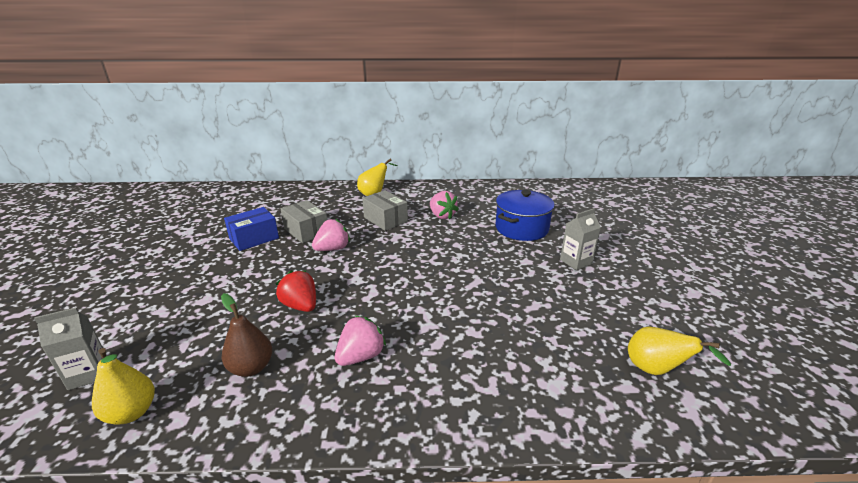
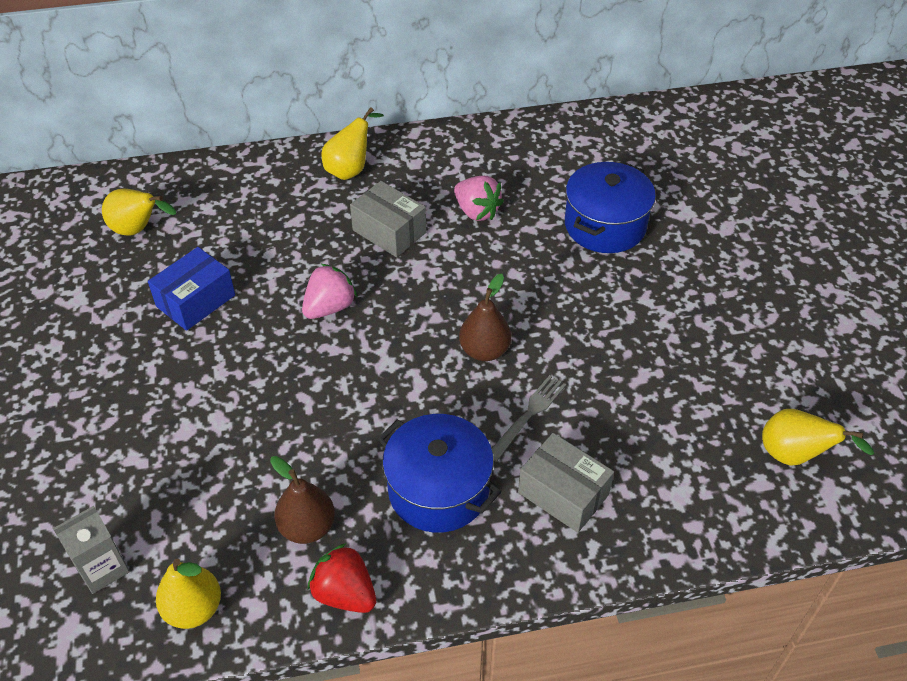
camera: 10 degrees left, 20 degrees up
red strawberry [276,270,316,312] -> red strawberry moved to [307,543,376,613]
grey box [281,200,327,243] -> grey box moved to [518,433,614,533]
pink strawberry [335,316,386,366] -> blue pot [377,414,501,533]
grey carton [560,208,601,270] -> none
none -> yellow pear [102,189,176,236]
none -> brown pear [459,274,511,361]
none -> grey fork [492,375,566,462]

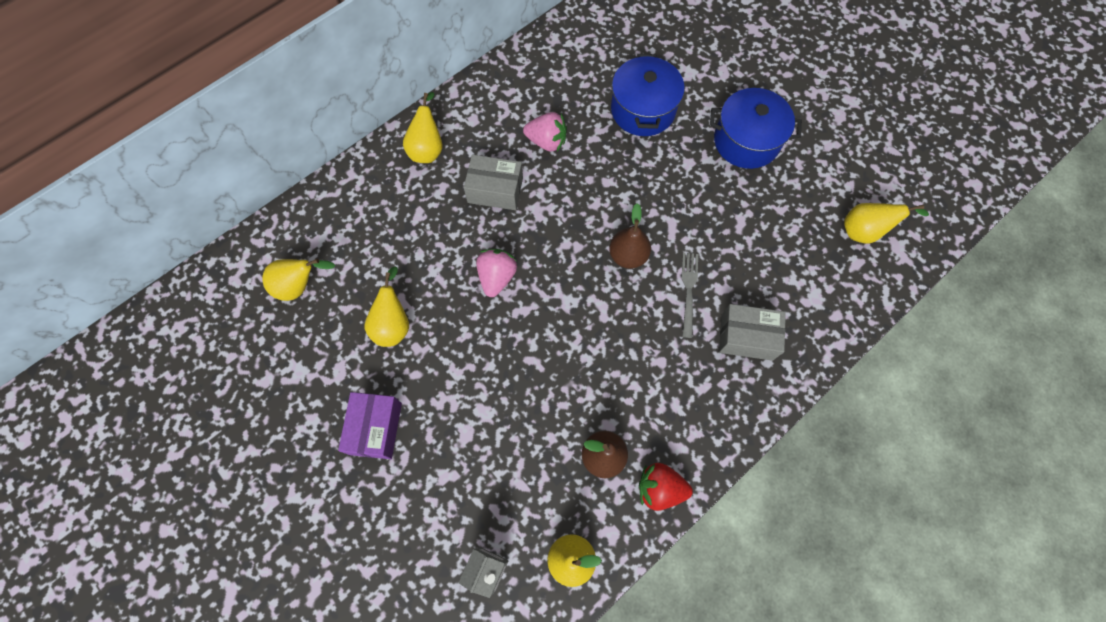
camera: 30 degrees left, 20 degrees up
blue box [148,247,235,331] -> yellow pear [365,266,409,347]
blue pot [377,414,501,533] -> blue pot moved to [710,88,802,169]
none -> purple box [338,392,402,459]

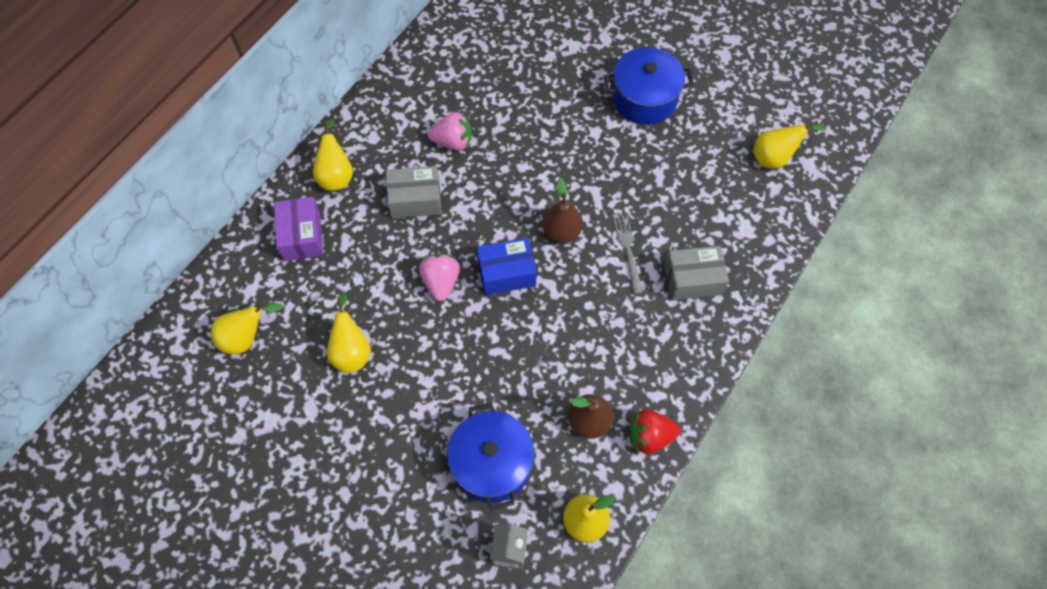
camera: 15 degrees left, 5 degrees down
purple box [338,392,402,459] -> purple box moved to [274,197,323,261]
blue pot [611,54,685,136] -> blue pot moved to [447,403,534,510]
none -> blue box [477,238,537,295]

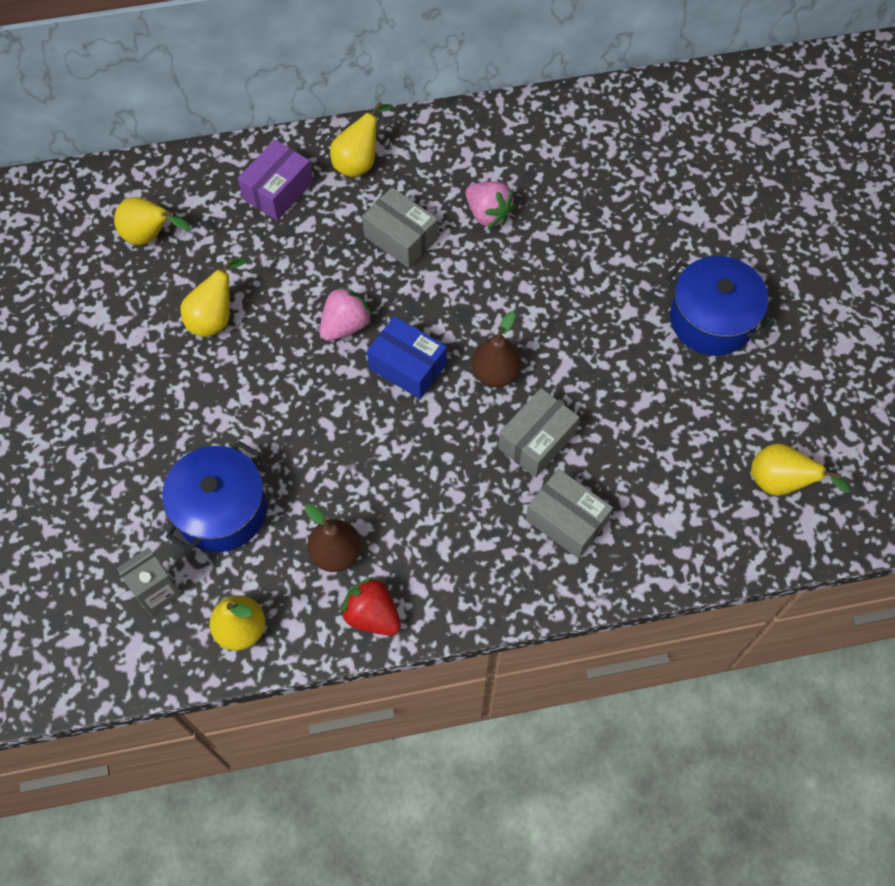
camera: 45 degrees right, 0 degrees up
grey fork [613,214,643,294] -> grey box [498,388,580,477]

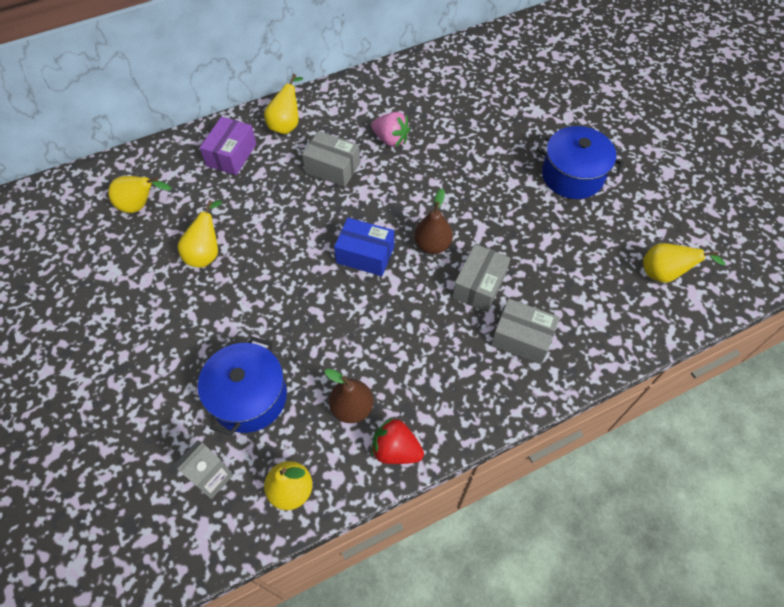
camera: 15 degrees left, 5 degrees down
pink strawberry [320,286,373,341] -> none

